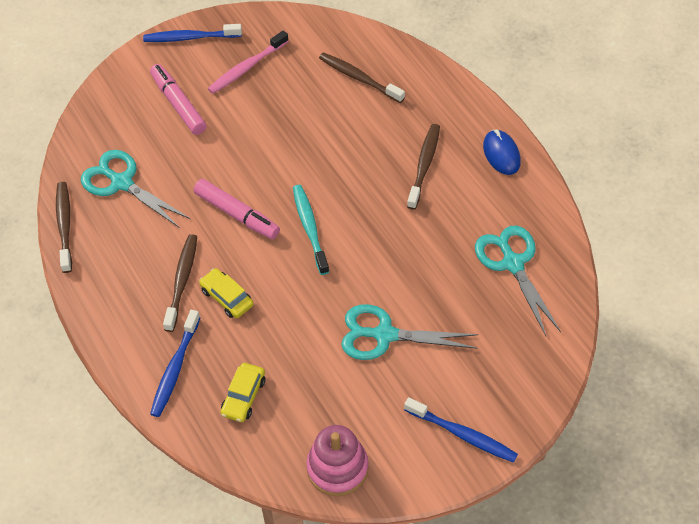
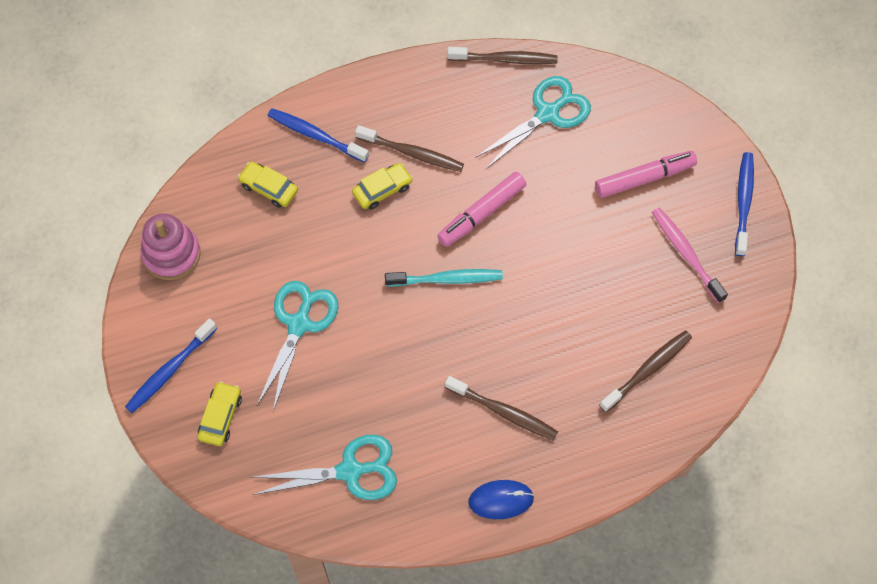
camera: 100 degrees right, 10 degrees up
none -> yellow car [198,381,242,446]

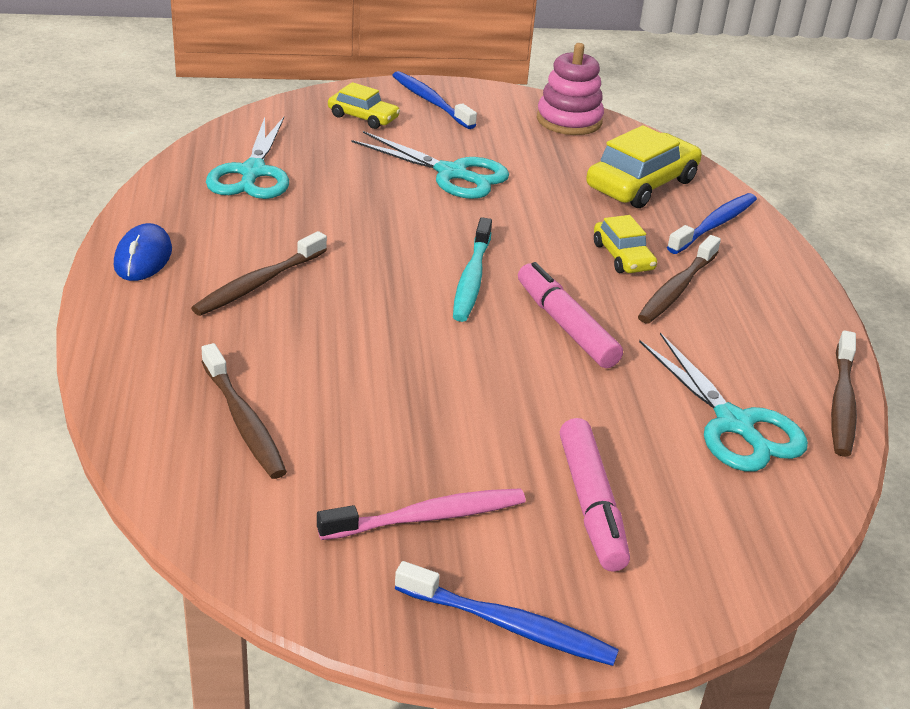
camera: 100 degrees right, 30 degrees down
yellow car [238,161,298,208] -> yellow car [586,125,702,208], size x1.73

